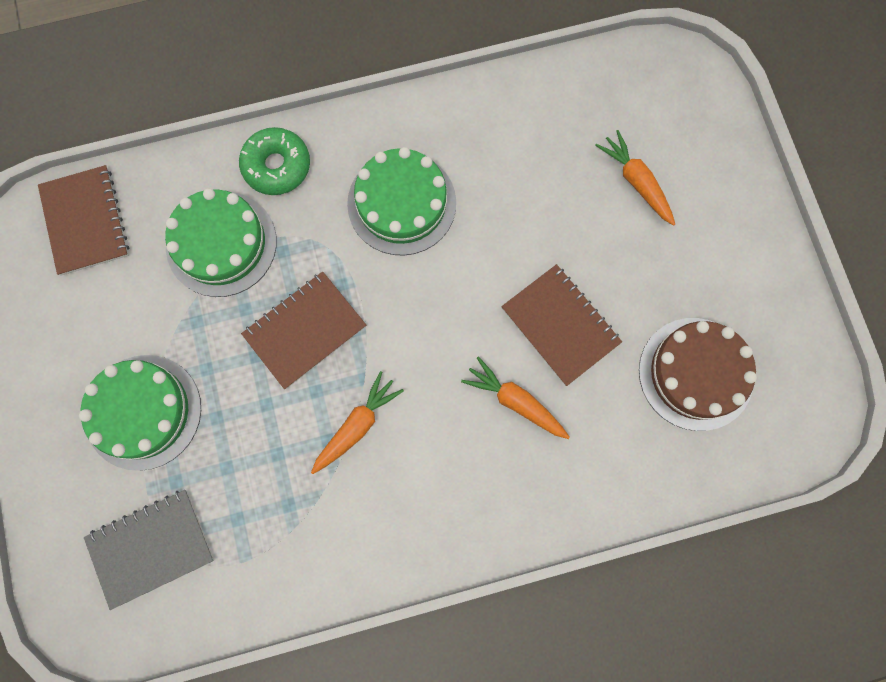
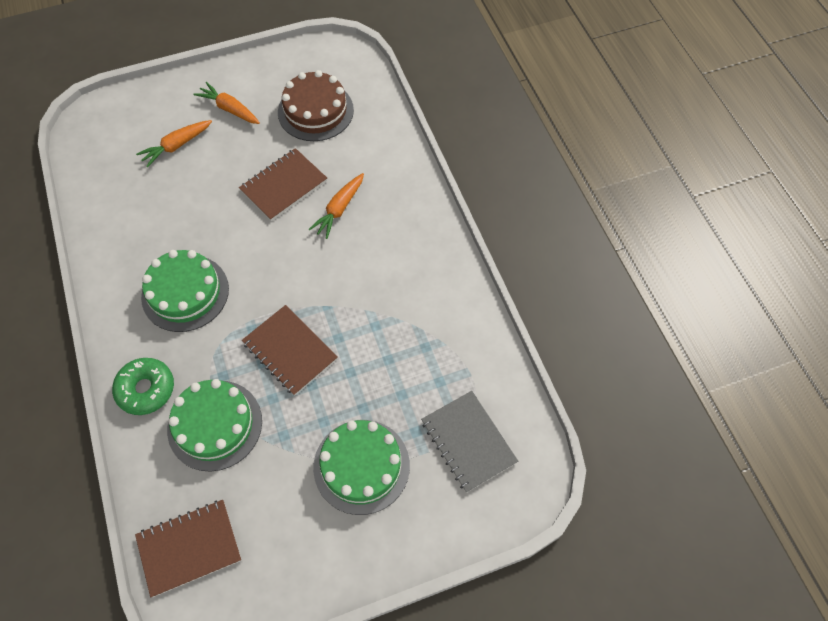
camera: 95 degrees left, 15 degrees down
orange carrot [311,371,404,474] -> orange carrot moved to [193,82,260,124]

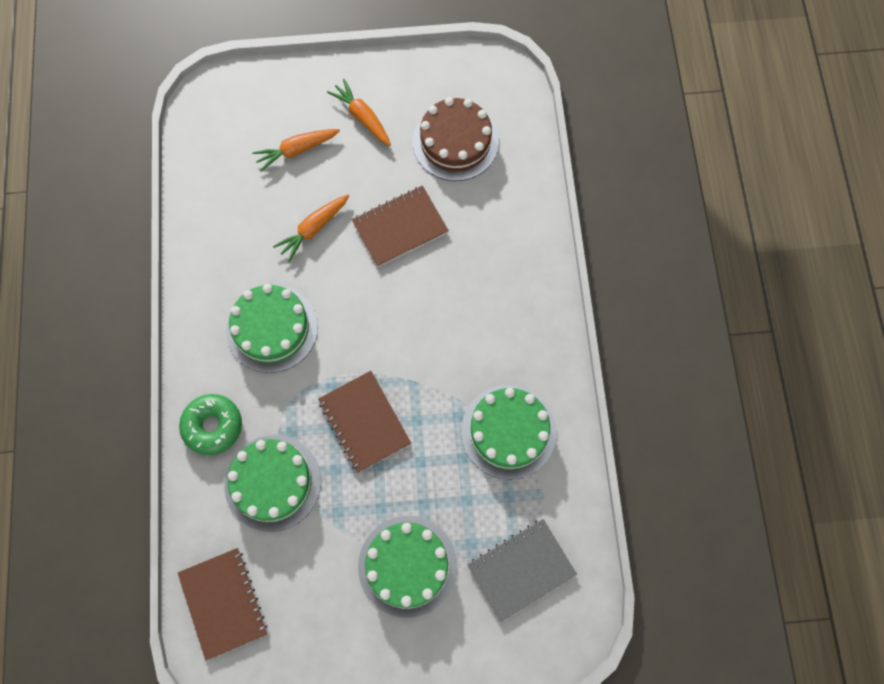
camera: 15 degrees right, 10 degrees up
brown notebook [135,500,242,597] -> brown notebook turned 75 degrees clockwise [178,548,268,660]
orange carrot [308,173,364,239] -> orange carrot moved to [273,194,349,262]
grey notebook [421,391,518,493] -> grey notebook turned 75 degrees clockwise [468,519,577,622]
none -> green cake [461,385,556,479]

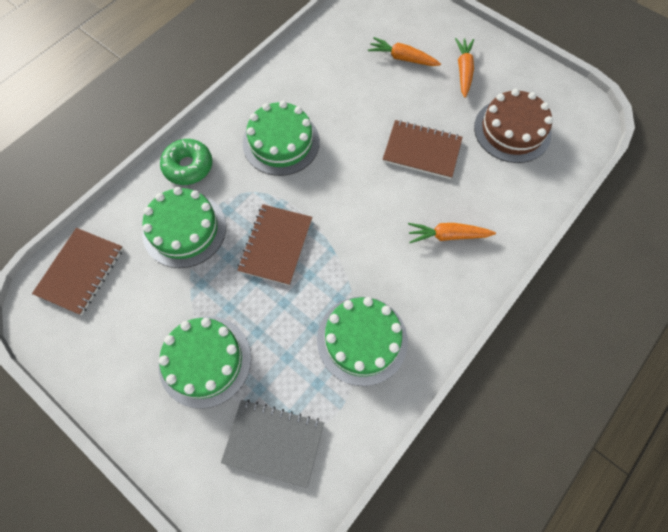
camera: 45 degrees right, 5 degrees down
orange carrot [273,194,349,262] -> orange carrot moved to [408,223,496,243]

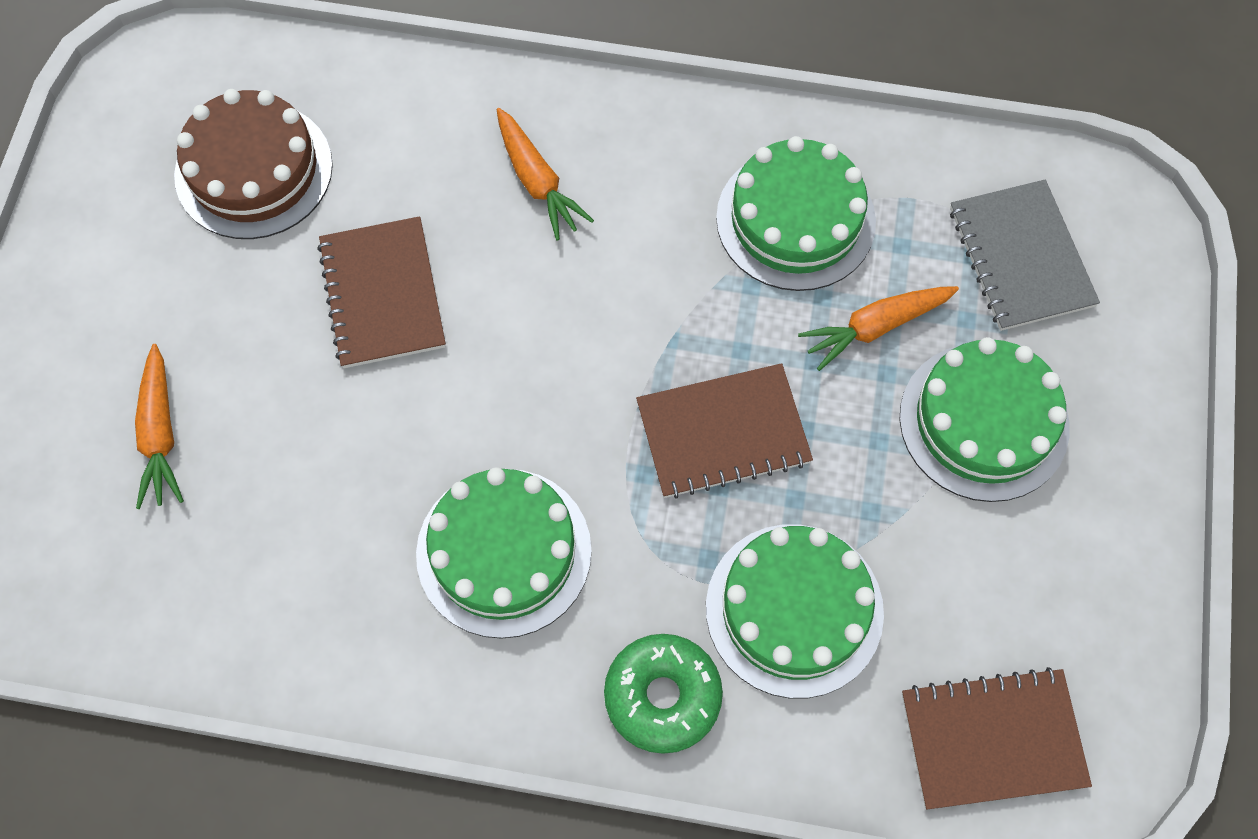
camera: 120 degrees left, 0 degrees up
orange carrot [455,38,474,98] -> orange carrot moved to [798,286,959,371]

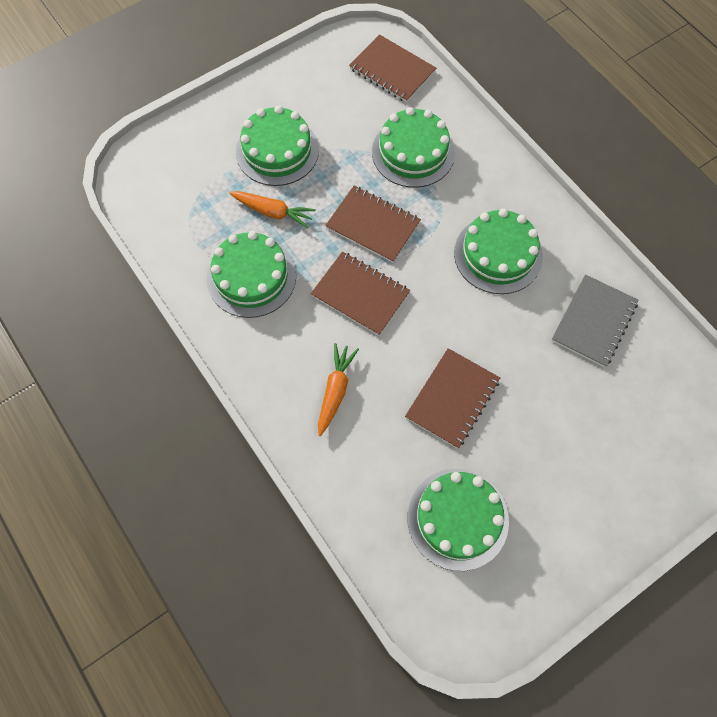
camera: 135 degrees left, 0 degrees up
orange carrot [135,344,184,509] -> none
brown cake [174,89,333,239] -> green cake [408,469,509,571]
green donut [604,634,723,754] -> none
grey notebook [950,180,1100,331] -> grey notebook moved to [551,274,638,367]
none -> brown notebook [311,251,410,336]

